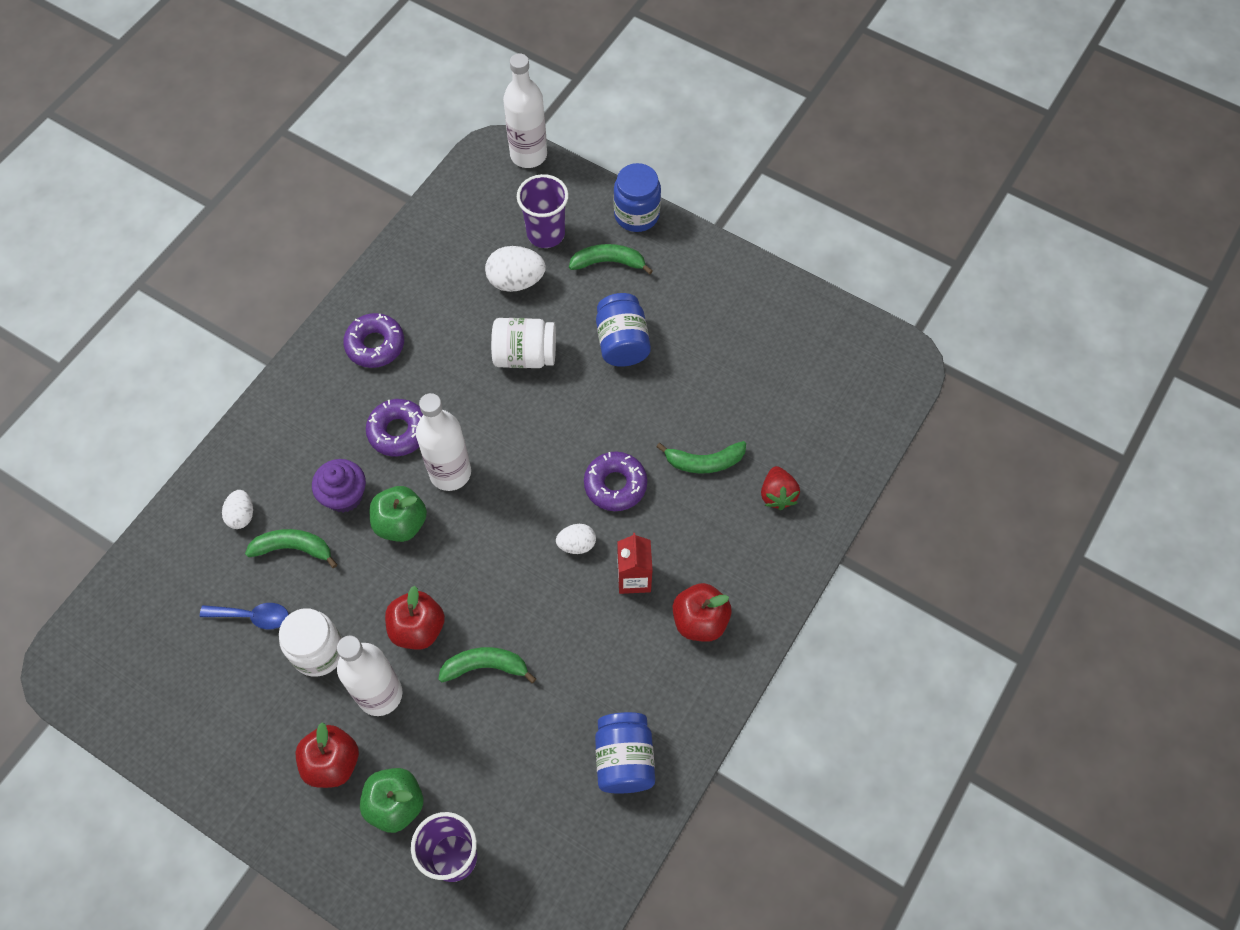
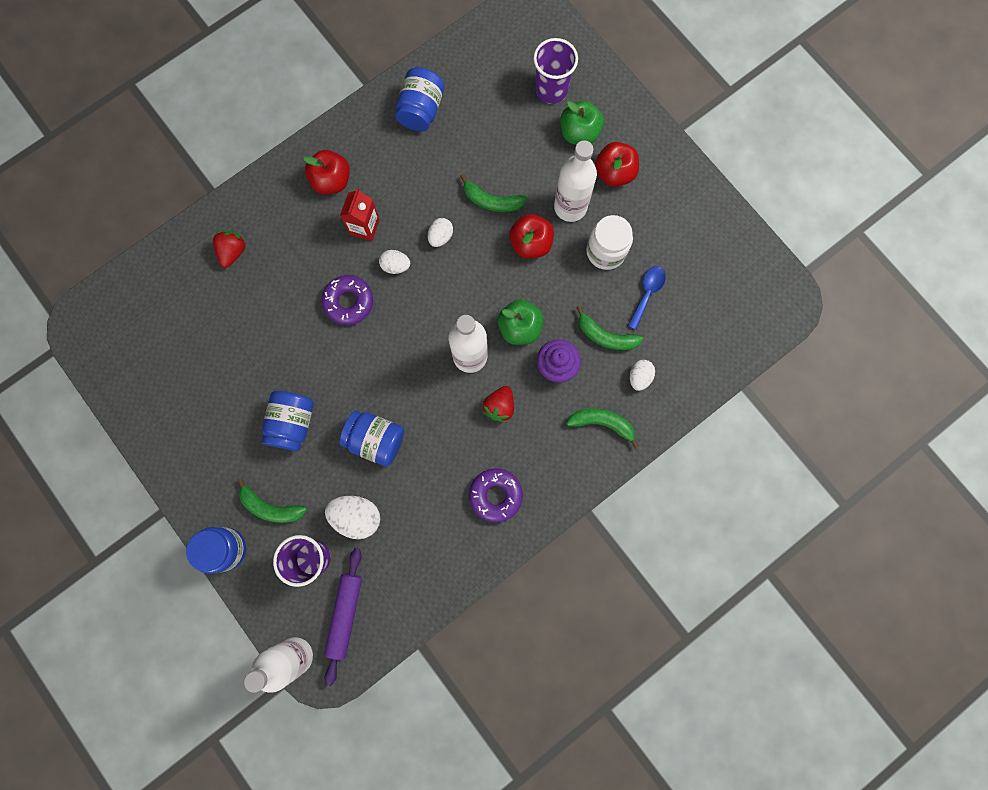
camera: 160 degrees left, 15 degrees up
blue spoon [200,603,289,629] -> blue spoon turned 90 degrees clockwise [628,266,666,330]
purple donut [366,399,423,457] -> red strawberry [482,386,514,423]
white jar [491,318,556,368] -> blue jar [340,411,404,466]
green banana [656,441,746,474] -> green banana moved to [566,408,639,449]
none -> purple rolling pin [324,548,362,686]
none -> white egg [428,218,453,247]

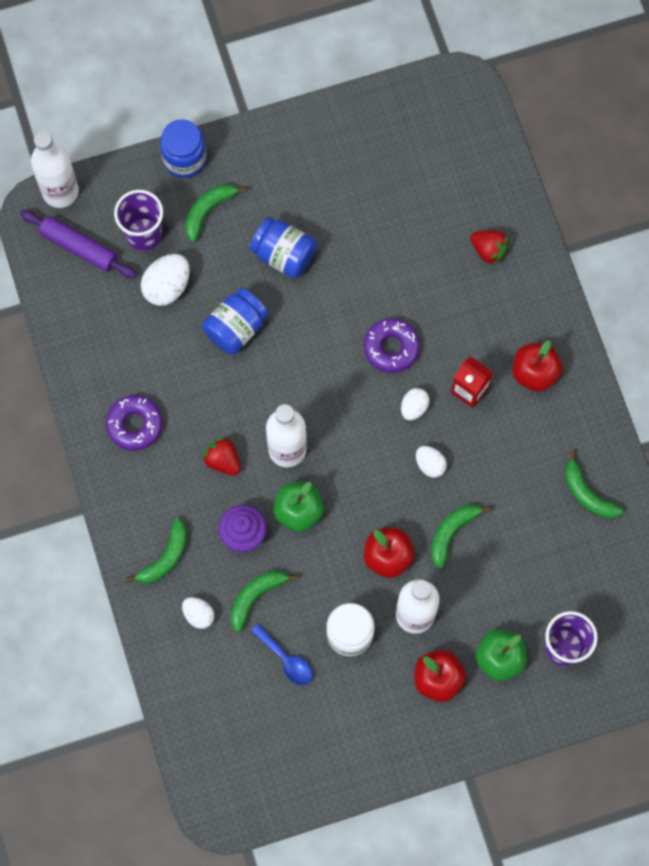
camera: 110 degrees right, 5 degrees down
blue jar [395,67,444,132] -> green banana [565,450,624,519]

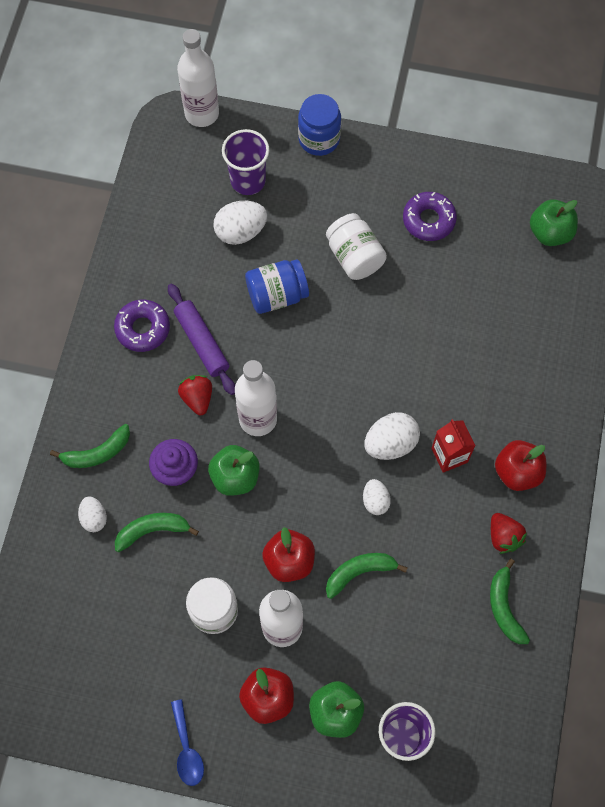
camera: 30 degrees right, 5 degrees down
purple rolling pin [20,210,137,278] -> purple rolling pin moved to [168,284,235,395]
green banana [185,184,247,242] -> none
blue jar [250,217,317,279] -> white jar [326,213,387,280]
blue spoon [251,623,313,685] -> blue spoon moved to [171,699,204,786]
purple donut [364,318,420,373] -> purple donut moved to [403,192,457,241]
white egg [401,388,429,420] -> white egg [364,412,420,460], size x1.64
red strawberry [470,230,509,265] -> red strawberry moved to [491,513,527,554]
none -> green apple [530,200,578,246]

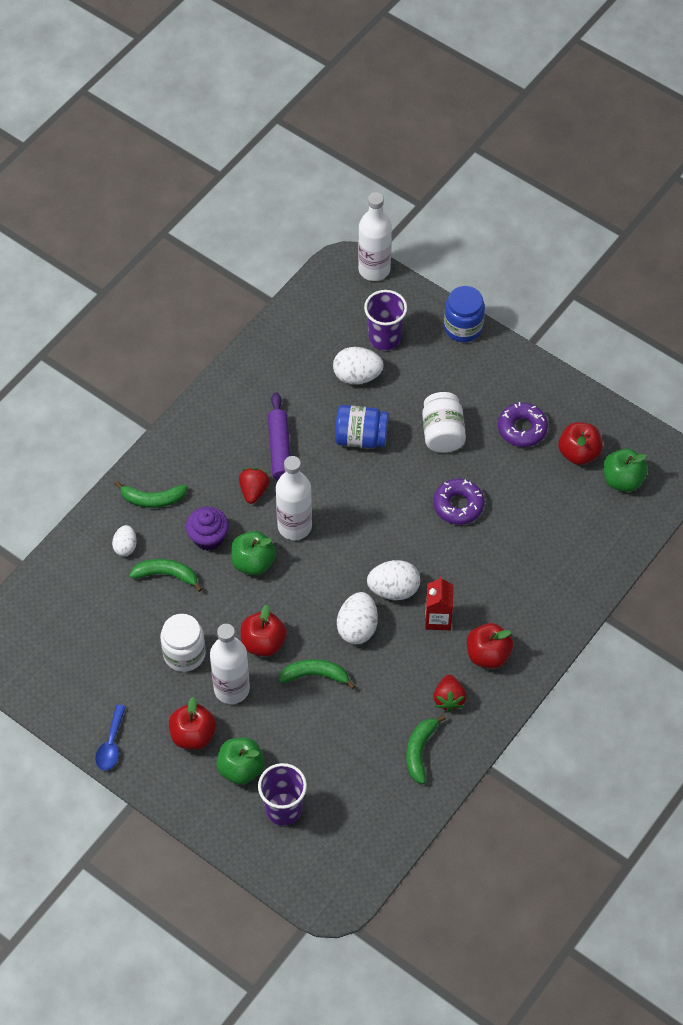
camera: 25 degrees right, 10 degrees down
purple donut [114,299,170,352] -> purple donut moved to [433,479,484,525]
white egg [363,479,391,515] -> white egg [337,592,378,644], size x1.64
none -> red apple [558,422,603,465]

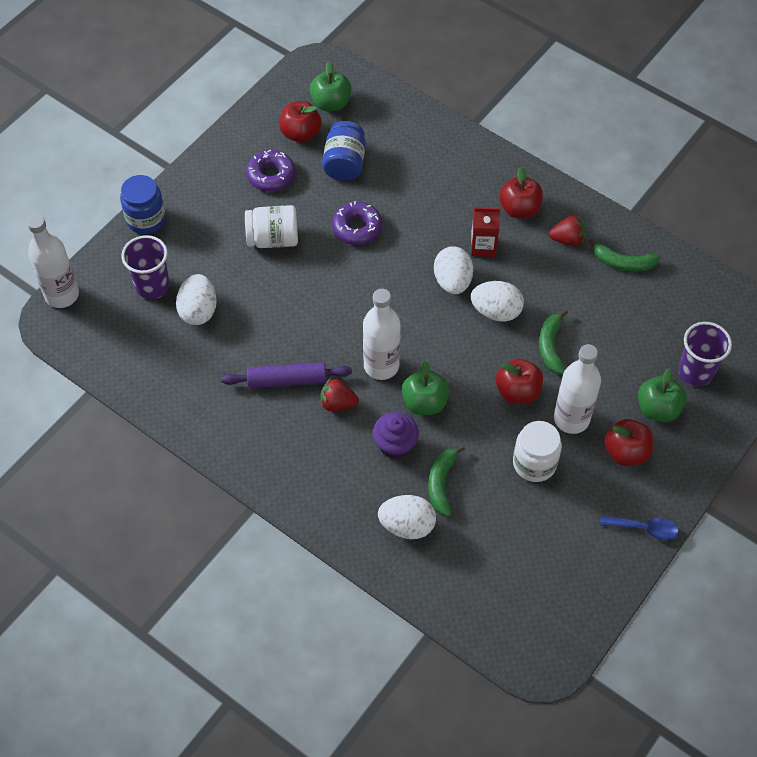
camera: 90 degrees left, 0 degrees up
white egg [112,525,137,556] -> white egg [378,495,436,539], size x1.64
green banana [115,481,187,508] -> none
blue jar [335,405,389,448] -> blue jar moved to [322,121,365,181]

